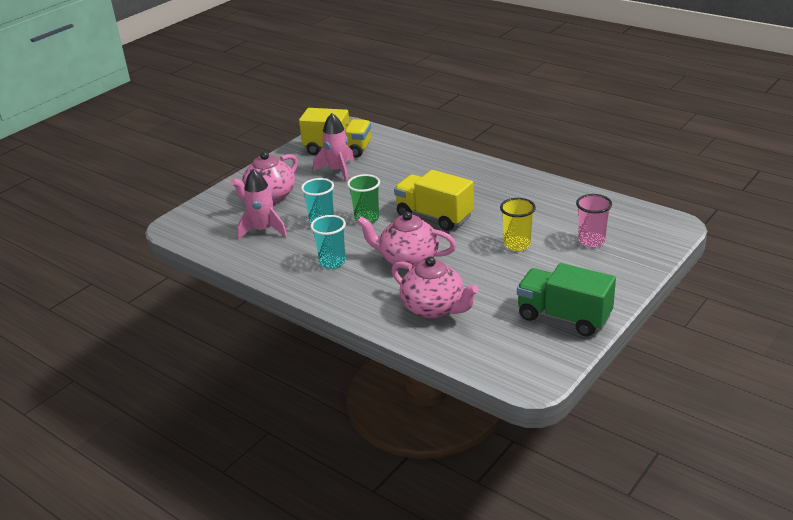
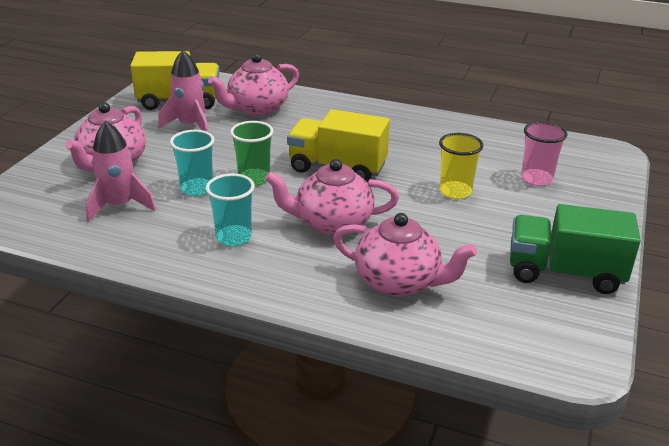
camera: 20 degrees left, 0 degrees up
none -> pink teapot [208,53,299,116]

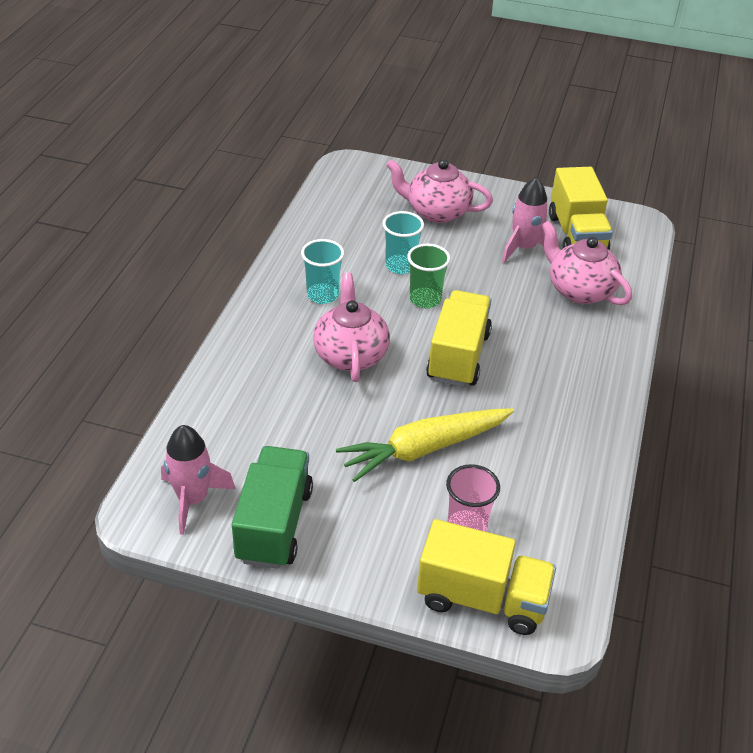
camera: 85 degrees right, 10 degrees up
pink rocket [86,121,156,222] -> pink rocket moved to [161,425,236,535]
pink teapot [333,213,477,297] -> none
yellow cup [439,133,483,199] -> yellow carrot [336,408,514,482]
none -> yellow truck [417,519,556,635]

